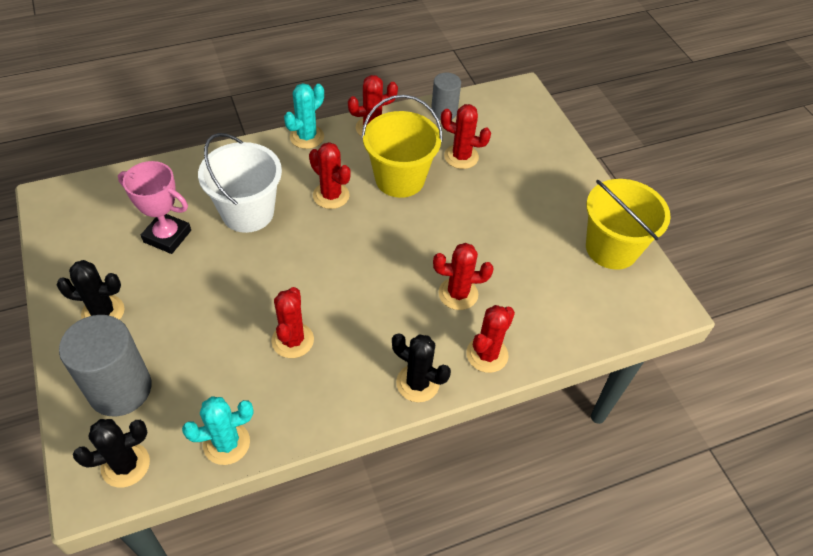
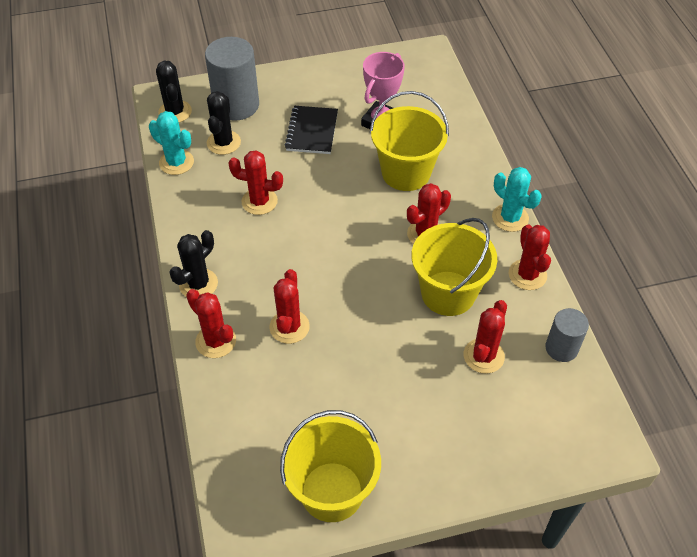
camera: 100 degrees right, 0 degrees up
black cactus [57,260,124,320] -> black cactus moved to [207,91,241,155]
turquoise cactus [182,396,254,465] -> turquoise cactus turned 45 degrees counterclockwise [149,111,194,175]
white bucket [198,133,282,233] -> yellow bucket [370,91,449,191]
none -> black notebook [285,106,338,154]

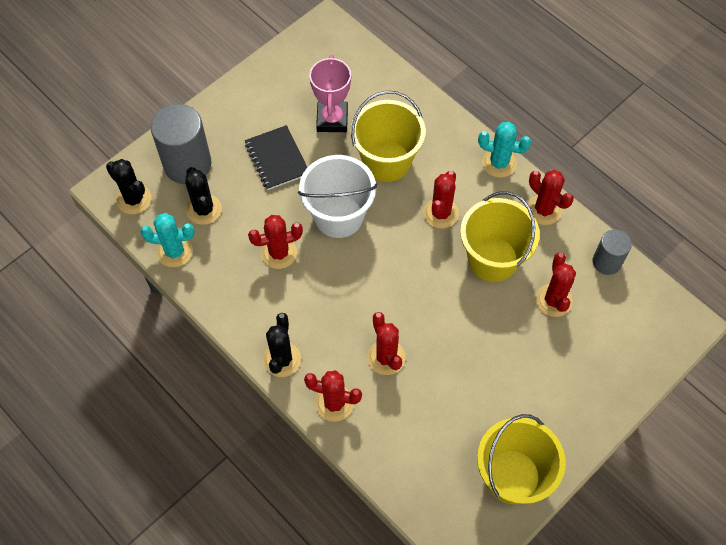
camera: 30 degrees left, 10 degrees up
none -> white bucket [298,155,377,238]

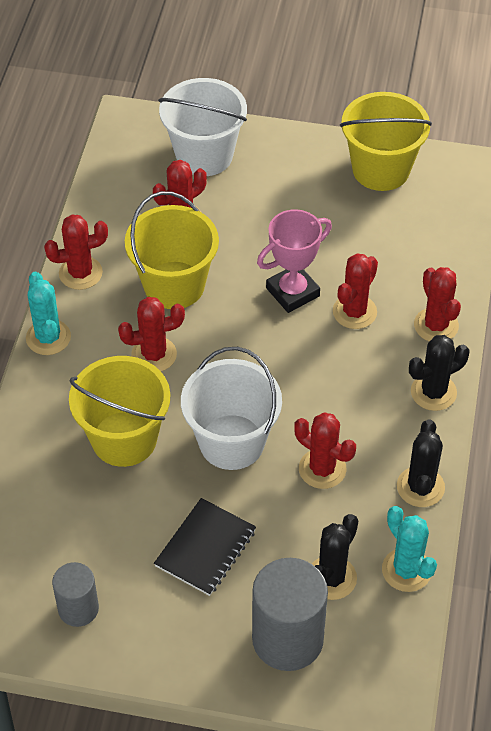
camera: 125 degrees left, 10 degrees down
black cactus [106,159,152,214] -> black cactus moved to [397,419,445,507]
pink trophy [309,54,351,132] -> pink trophy moved to [257,209,332,313]
red cactus [527,170,574,225] -> red cactus turned 60 degrees clockwise [44,214,108,290]
grey cylinder [593,229,632,275] -> grey cylinder moved to [52,562,99,627]
none -> white bucket [158,78,247,176]

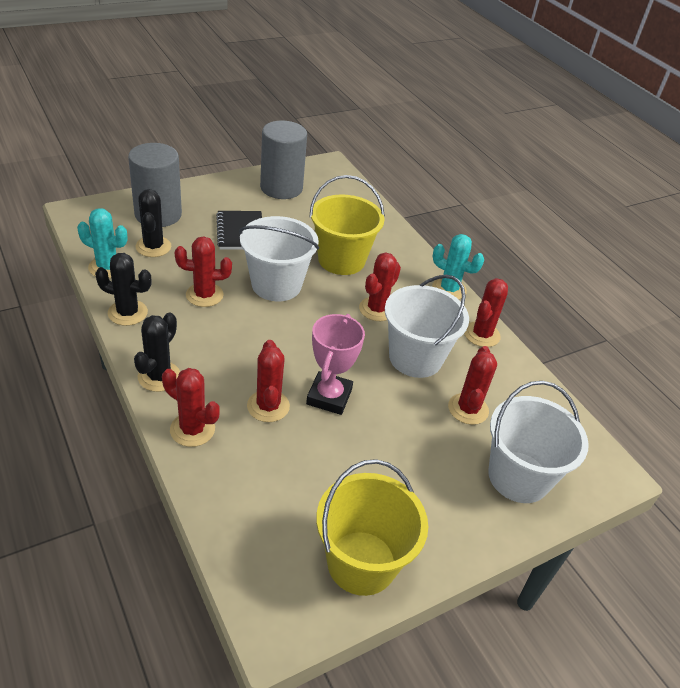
camera: 135 degrees right, 10 degrees down
grey cylinder [52,562,99,627] -> grey cylinder [260,120,307,199], size x1.73
yellow bucket [125,191,219,309] -> white bucket [385,275,469,378]
black cactus [397,419,445,507] -> black cactus turned 45 degrees counterclockwise [95,253,152,326]

